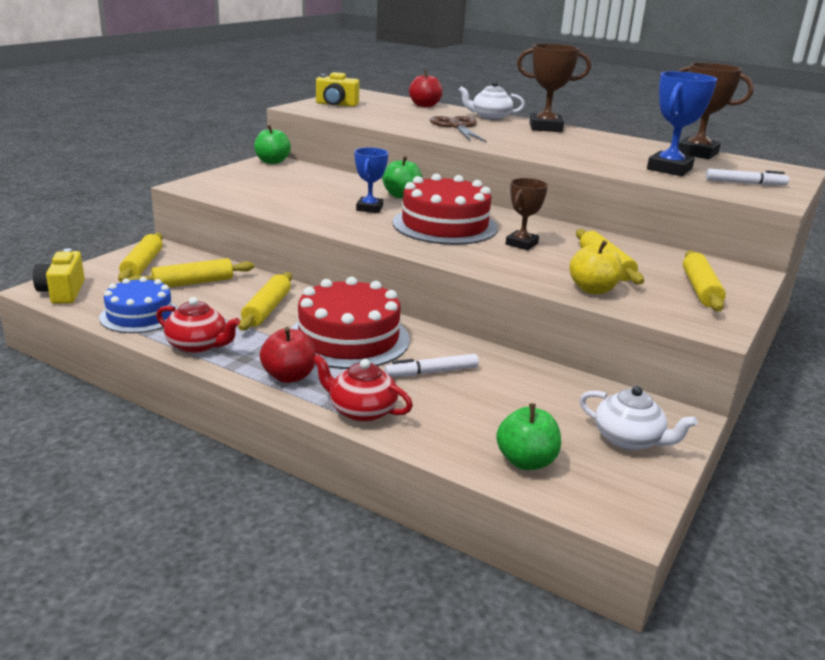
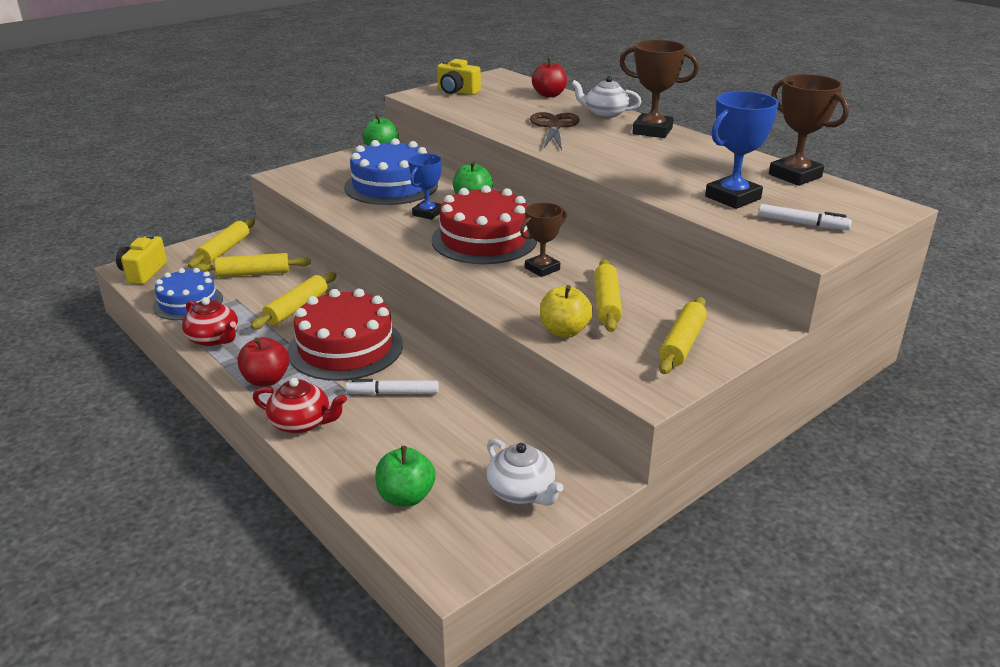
camera: 20 degrees right, 5 degrees up
red teapot [312,354,413,422] -> red teapot turned 150 degrees clockwise [253,378,347,434]
none -> blue cake [344,138,438,205]

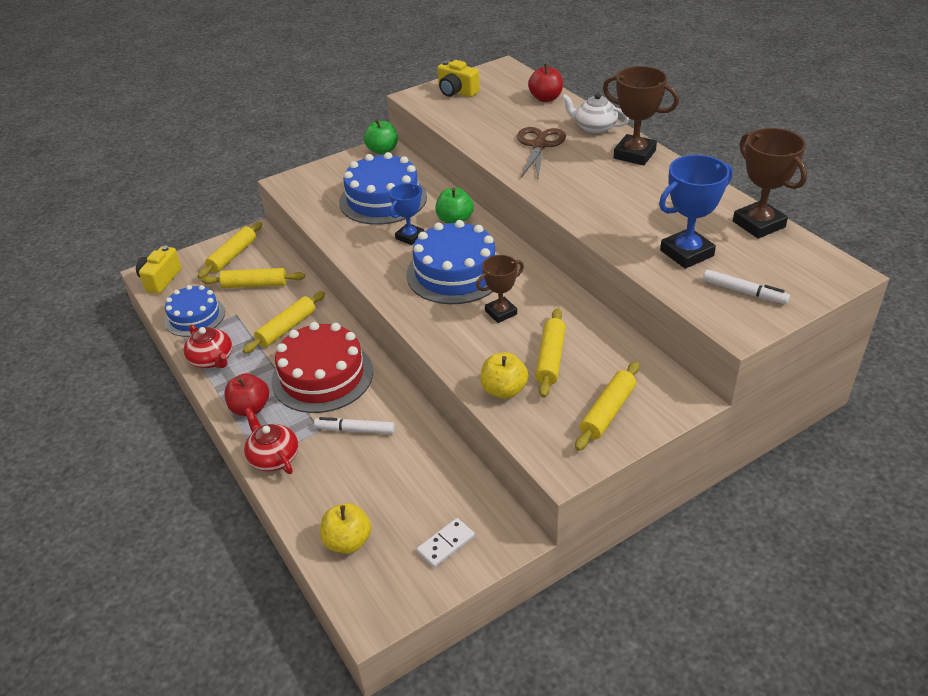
camera: 10 degrees right, 10 degrees up
red teapot [253,378,347,434] -> red teapot turned 150 degrees counterclockwise [244,407,298,474]
green apple [375,446,436,507] -> yellow apple [320,503,372,554]
red cake [431,185,537,264] -> blue cake [406,220,496,304]
white teapot [486,438,563,506] -> white domino [416,518,475,568]

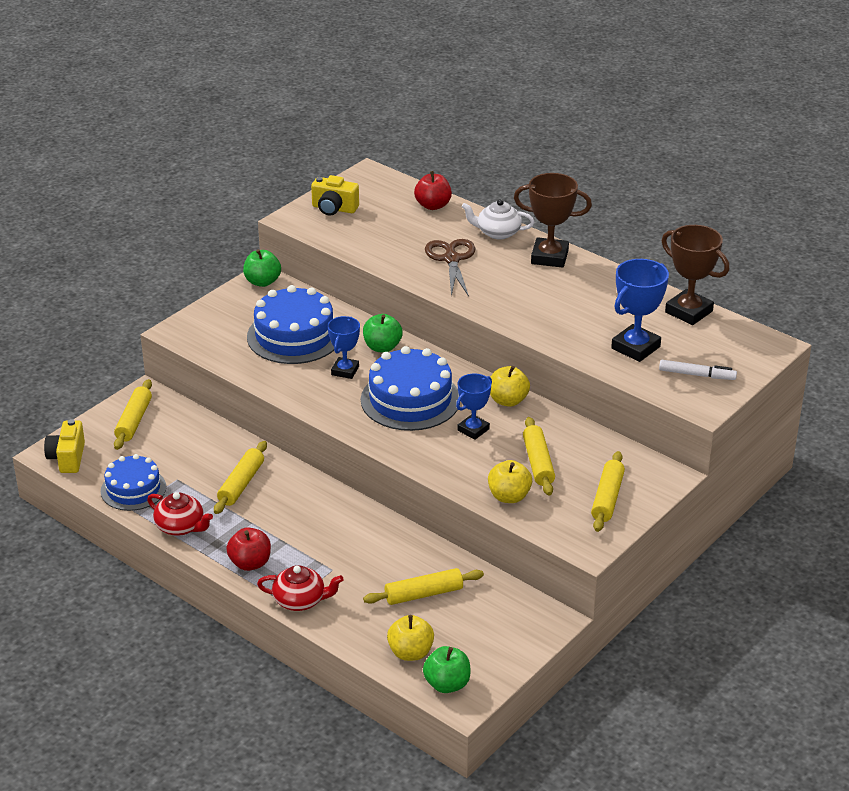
camera: 20 degrees left, 5 degrees down
yellow rolling pin [201,268,305,288] -> yellow rolling pin moved to [363,568,484,605]
red teapot [244,407,298,474] -> red teapot turned 150 degrees clockwise [257,565,344,611]
red cake [272,322,373,413] -> none
white marker [314,417,395,434] -> none
white domino [416,518,475,568] -> none
brown trophy [476,255,524,323] -> blue trophy [456,373,492,440]
none -> green apple [423,646,471,693]
none -> yellow apple [490,366,530,407]

